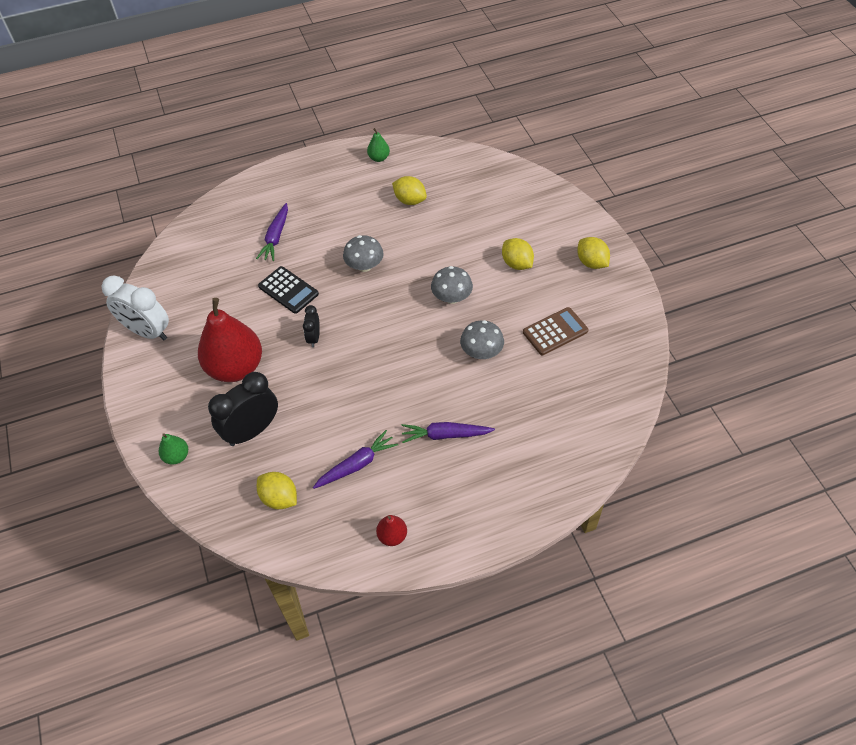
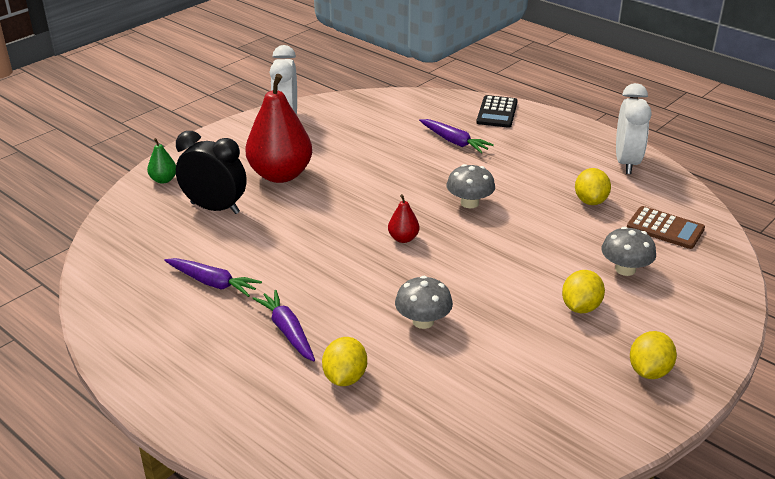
camera: 60 degrees right, 20 degrees down
purple carrot [256,203,288,261] -> purple carrot turned 120 degrees counterclockwise [419,119,494,153]
yellow lemon [257,472,297,509] -> yellow lemon moved to [322,337,367,386]
black calculator [258,266,319,314] -> black calculator moved to [476,95,518,128]
black clock [303,305,320,347] -> none
green pear [367,128,390,162] -> white clock [616,83,652,174]
red pear [376,515,407,546] -> red pear moved to [388,194,419,243]
grey mushroom [431,266,473,304] -> grey mushroom moved to [602,227,656,276]
brown calculator [523,307,589,355] -> brown calculator moved to [627,206,705,249]

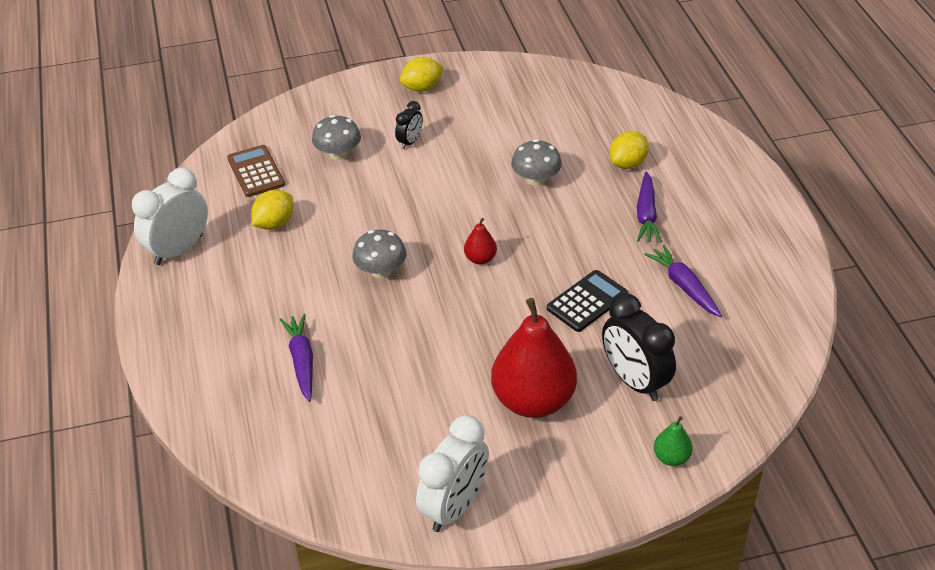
camera: 145 degrees left, 10 degrees up
black calculator [476,95,518,128] -> black calculator moved to [547,270,628,332]
yellow lemon [562,270,605,313] -> black clock [395,101,423,149]

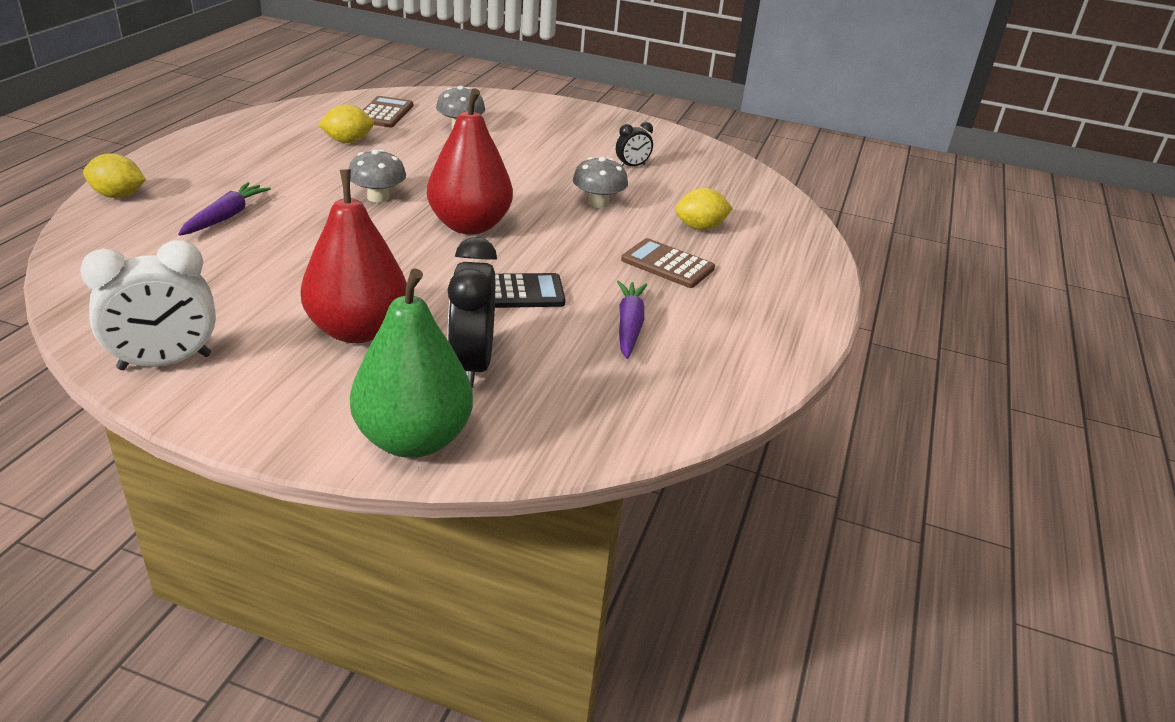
camera: 30 degrees right, 10 degrees down
white clock [132,168,208,265] -> none
black clock [395,101,423,149] -> black clock moved to [616,122,653,166]
yellow lemon [400,57,444,92] -> yellow lemon moved to [83,153,146,198]
red pear [464,218,497,265] -> red pear [427,88,513,235], size x2.30
purple carrot [637,171,662,242] -> brown calculator [621,238,715,288]
green pear [654,416,693,466] -> green pear [350,268,473,458], size x2.30

